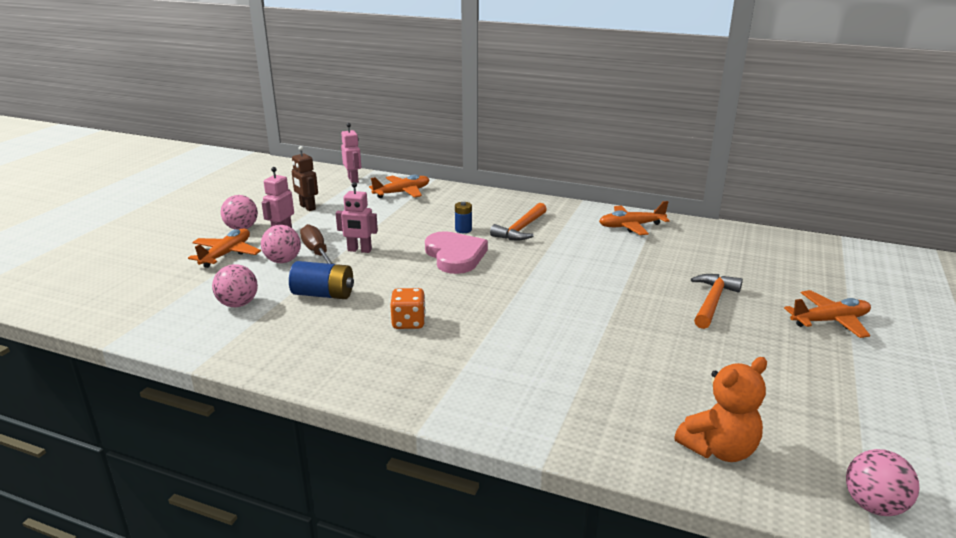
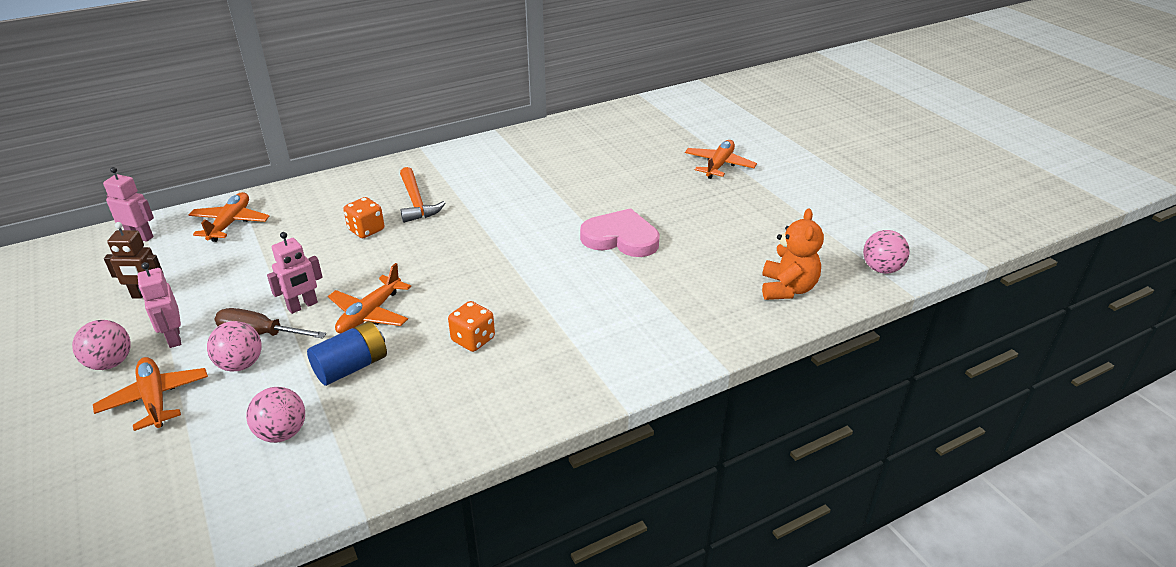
camera: 50 degrees left, 10 degrees up
pink heart [425,231,488,274] -> pink heart moved to [580,208,660,257]
blue battery [455,202,472,233] -> orange dice [343,197,384,238]
orange plane [599,201,670,235] -> orange plane moved to [328,263,411,334]
orange hammer [691,274,743,329] -> none

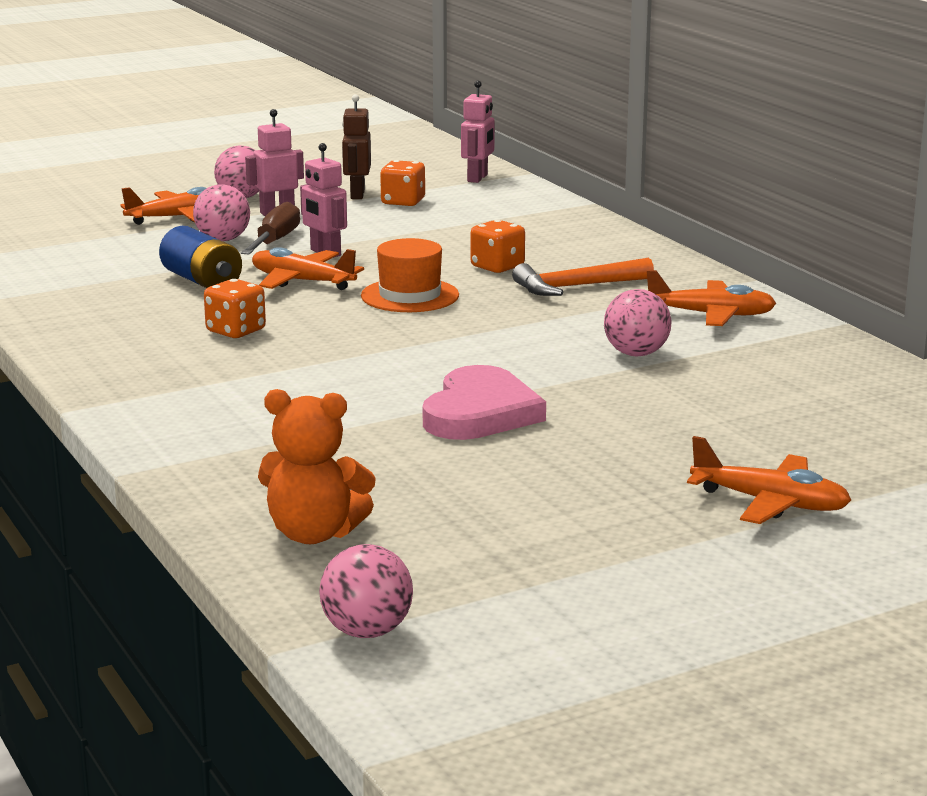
camera: 90 degrees right, 15 degrees down
orange plane [189,192,269,242] -> orange plane moved to [647,270,776,326]
pink ball [246,387,305,443] -> pink ball moved to [604,289,671,356]
none -> orange hat [361,238,459,312]
none -> orange dice [380,160,425,206]

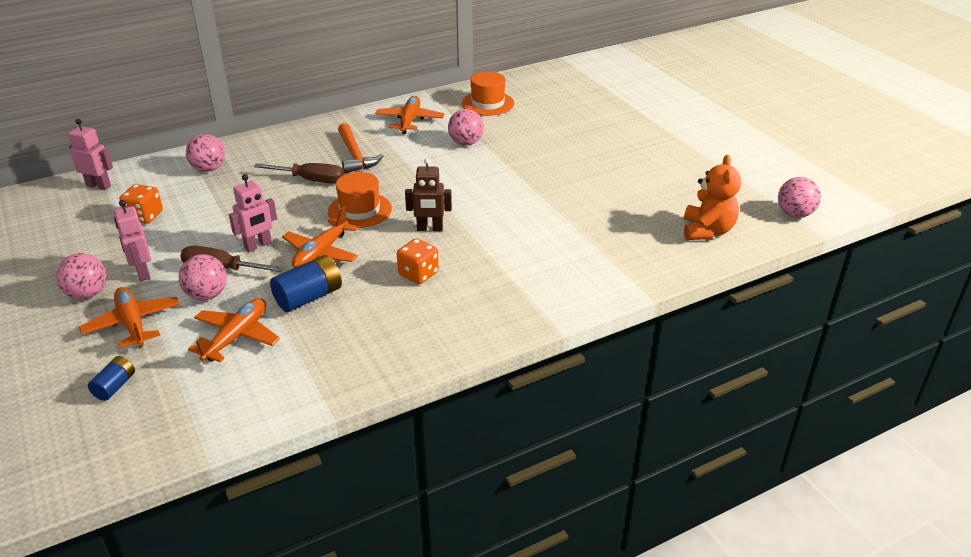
camera: 90 degrees left, 15 degrees up
brown robot [342,94,371,199] -> brown robot moved to [405,158,452,231]
pink heart [423,365,546,440] -> none
orange dice [470,219,525,273] -> brown screwdriver [254,163,344,183]
orange plane [687,436,851,524] -> orange plane moved to [188,298,280,362]
none -> blue battery [88,356,135,401]
none -> pink ball [186,134,225,172]
none -> orange hat [462,71,514,116]

